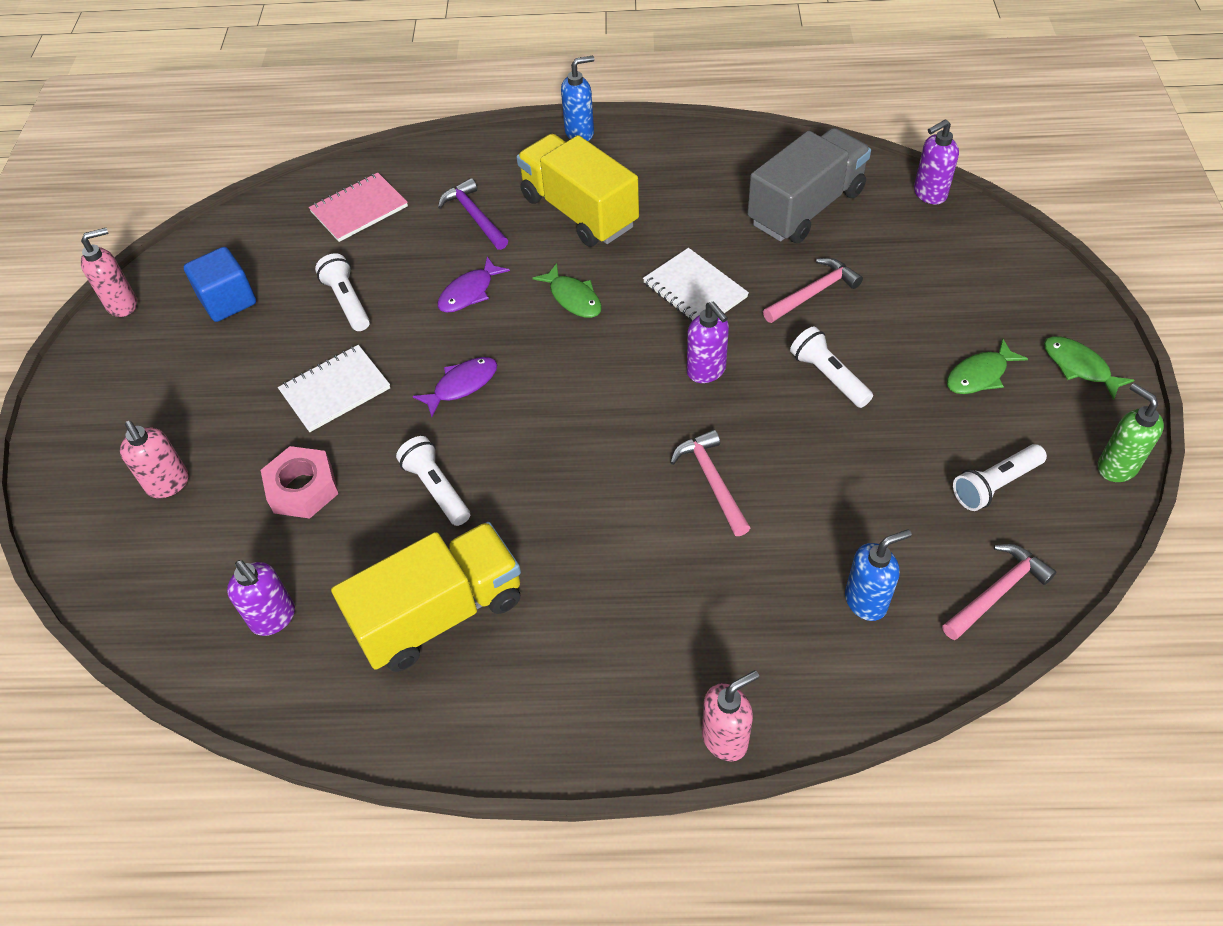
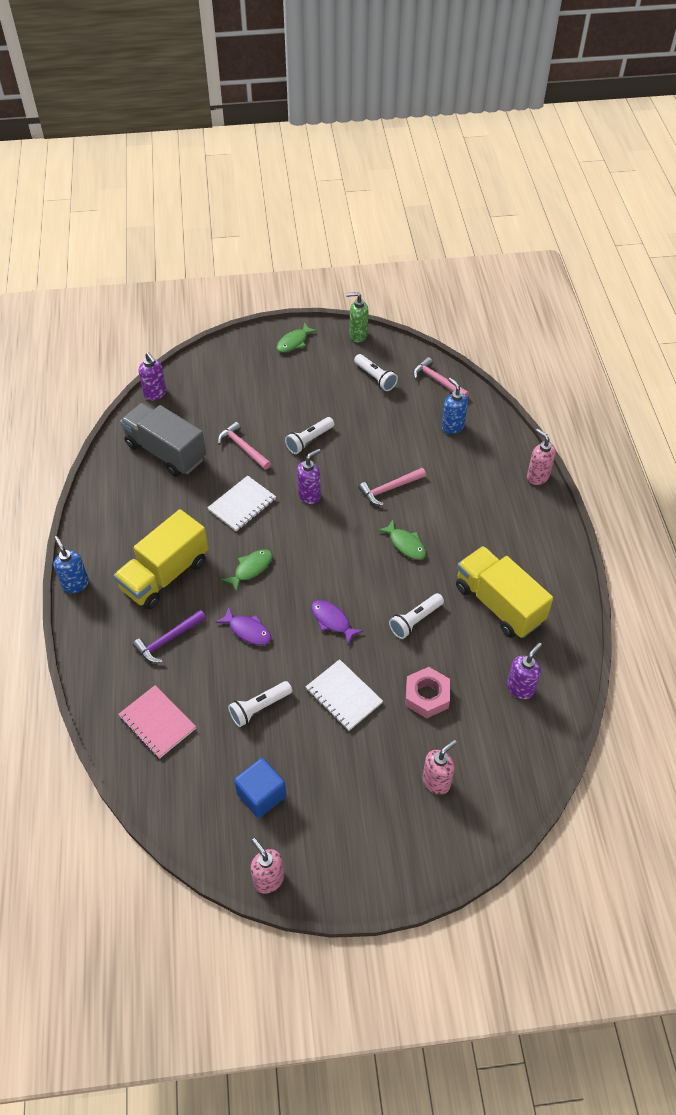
camera: 100 degrees left, 0 degrees up
green fish [947,339,1028,394] -> green fish moved to [378,519,426,560]
green soap dispenser [1098,383,1164,482] -> green soap dispenser turned 45 degrees clockwise [346,292,368,342]

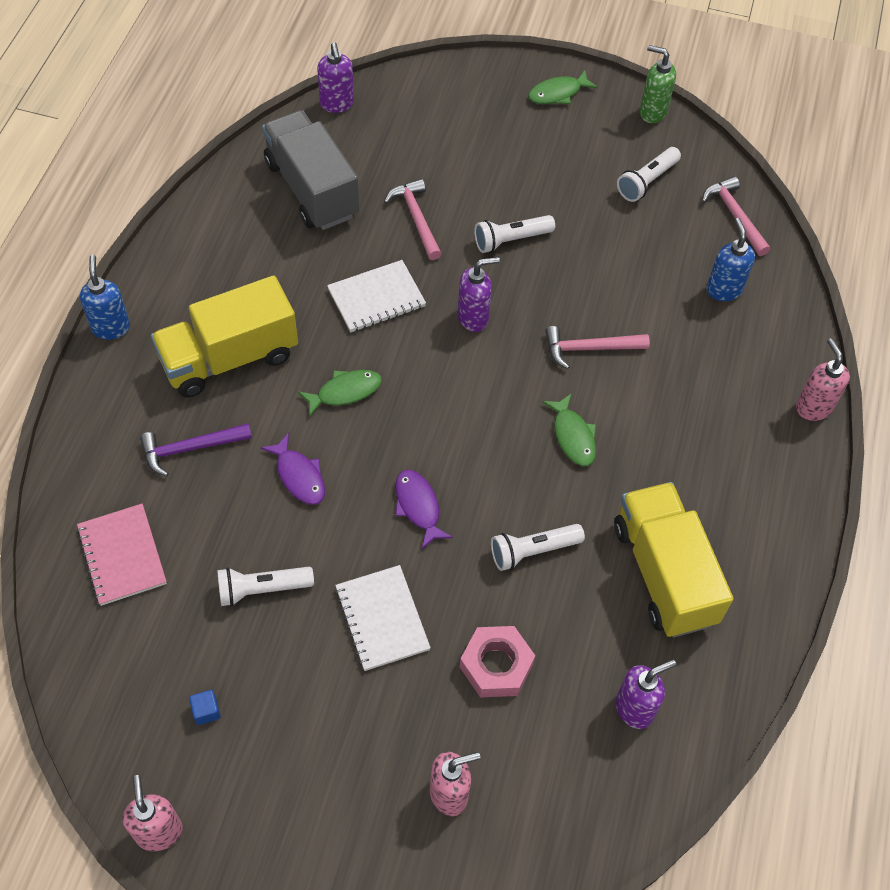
camera: 20 degrees right, 5 degrees up
blue cube [234,758,286,818] -> blue cube [189,690,221,725], size x0.45
white flashlight [354,354,398,391] -> white flashlight turned 60 degrees clockwise [617,147,681,202]

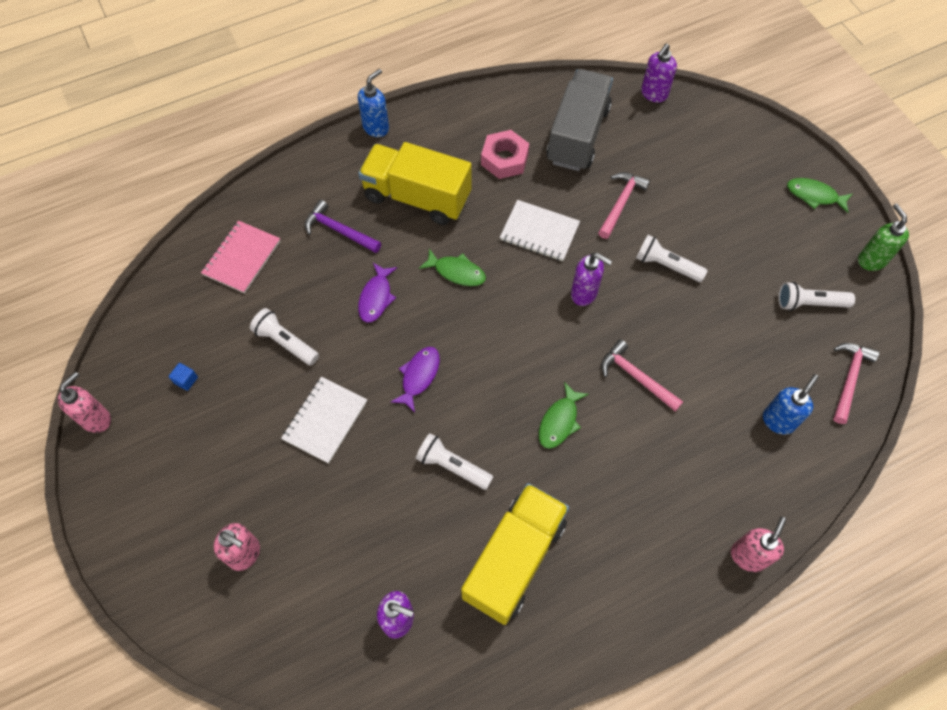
camera: 50 degrees right, 5 degrees up
pink nut [460,626,536,698] -> pink nut moved to [481,130,529,179]

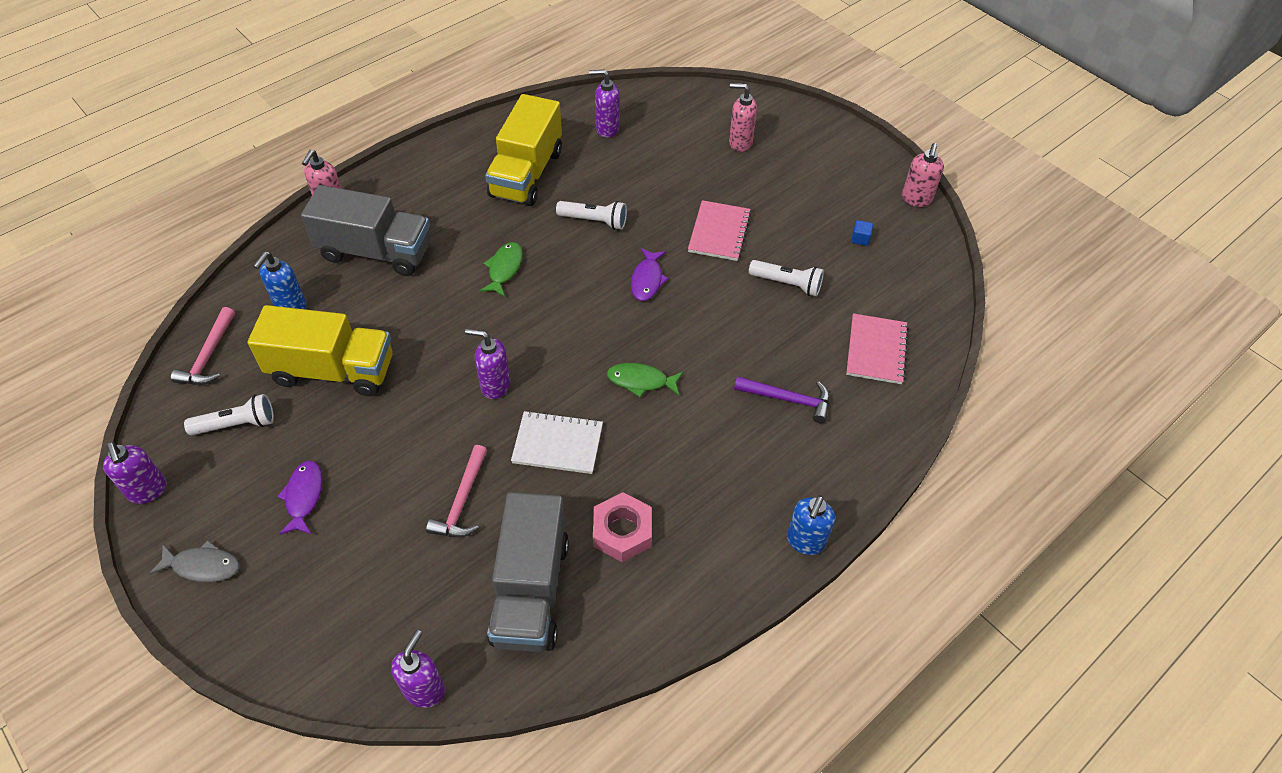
camera: 165 degrees right, 10 degrees down
white notebook [281,377,367,464] -> pink notebook [688,200,751,261]
yellow truck [358,142,472,225] -> yellow truck moved to [248,305,393,396]
purple fish [358,263,397,323] -> purple fish moved to [277,461,323,535]
pink hammer [601,339,683,412] -> none
white flashlight [636,235,708,282] -> none
green fish [787,178,853,213] -> grey fish [149,540,240,582]
green soap dispenser [858,203,909,271] -> purple soap dispenser [103,442,167,504]
none -> grey truck [301,185,431,276]

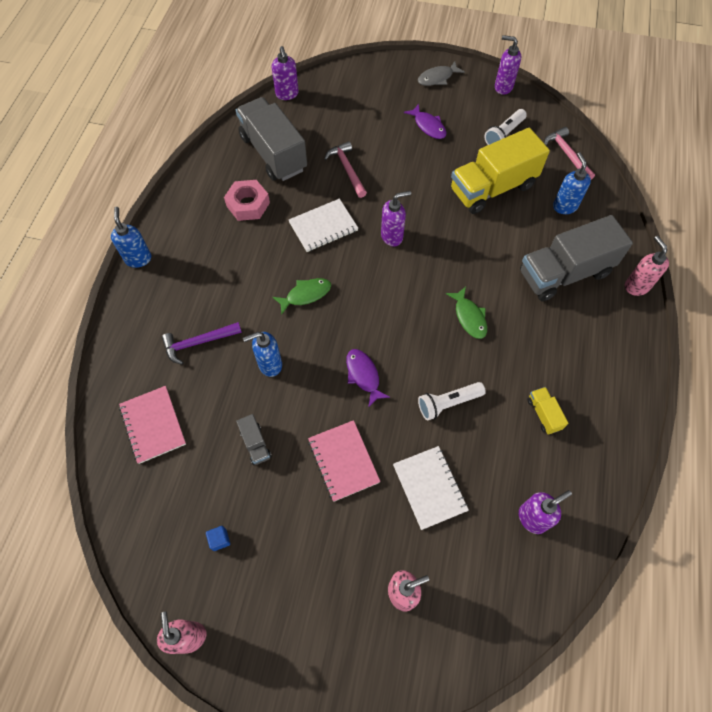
camera: 145 degrees right, 10 degrees up
yellow truck [485,94,562,206] -> yellow truck [527,387,568,435], size x0.42
white flashlight [749,260,824,297] -> grey truck [236,414,272,465]
none -> blue soap dispenser [243,332,282,377]
none -> white notebook [393,446,469,530]

